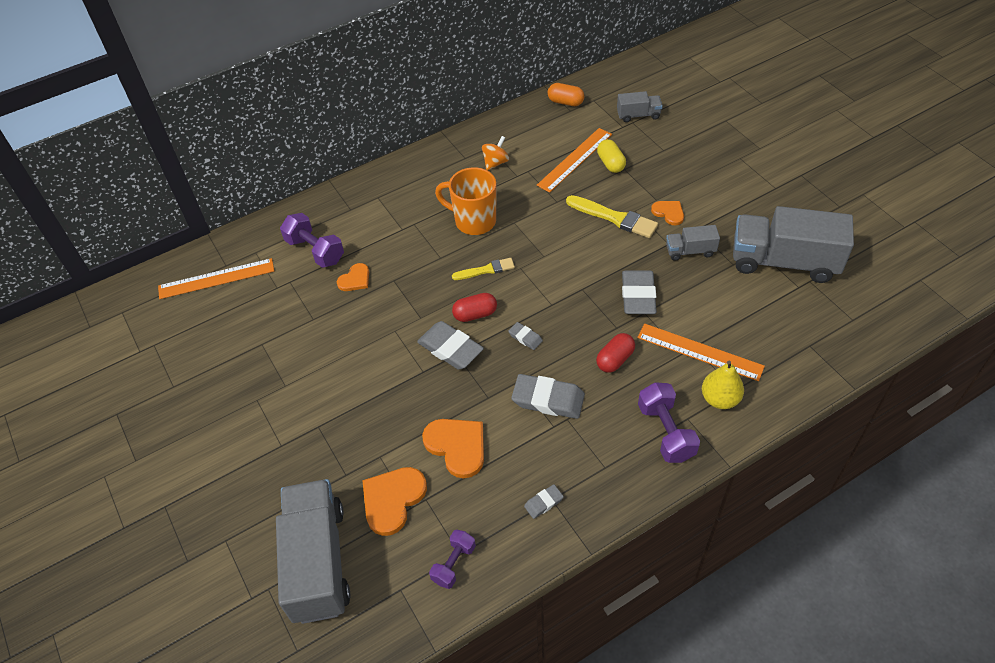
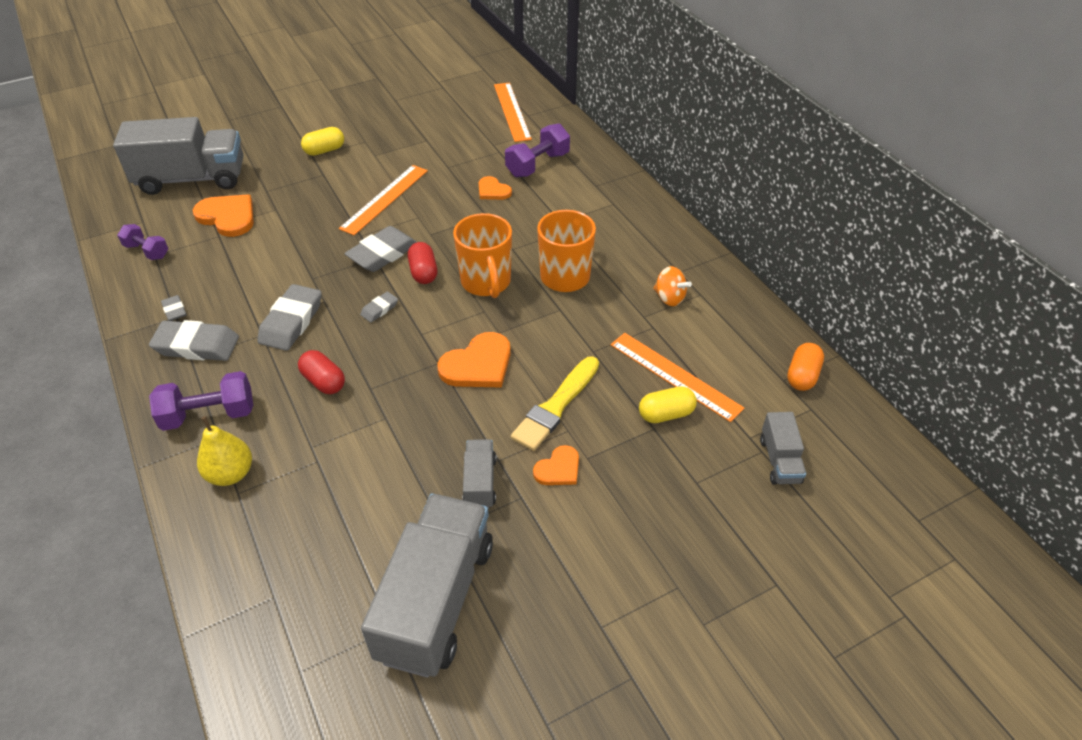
camera: 90 degrees right, 5 degrees down
orange heart [422,419,484,478] -> orange heart moved to [437,332,511,388]
yellow brush [452,258,515,280] -> orange mug [453,213,512,298]
grey eraser [622,270,657,314] -> grey eraser moved to [149,320,239,361]
orange ruler [637,323,765,381] -> orange ruler moved to [339,165,428,235]
none -> yellow capsule [301,127,344,156]

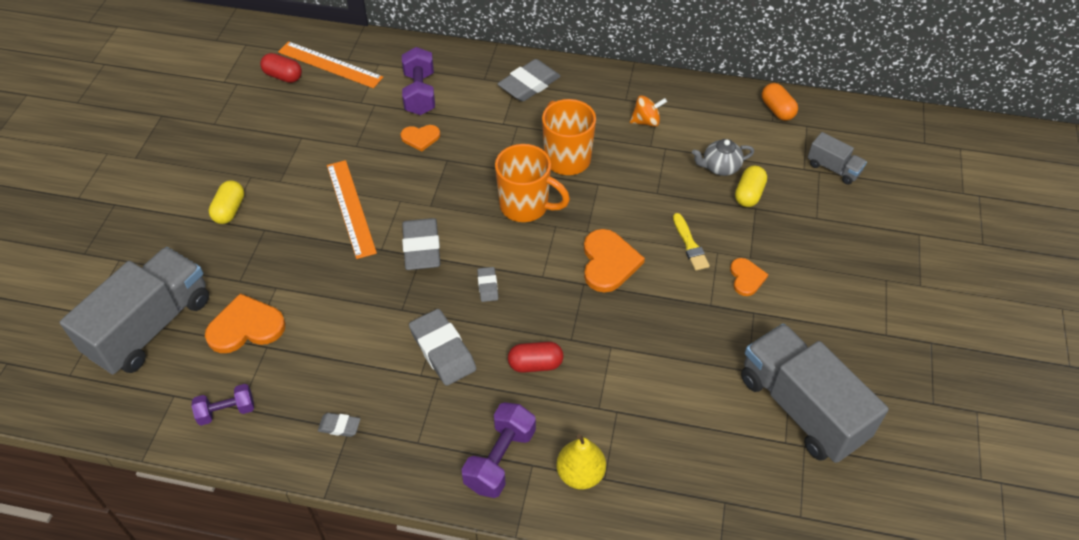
camera: 50 degrees left, 5 degrees up
grey eraser [149,320,239,361] -> grey eraser moved to [498,59,561,101]
red capsule [408,242,437,284] -> red capsule moved to [260,53,302,83]
grey truck [462,439,496,509] -> none
yellow brush [511,356,599,451] -> yellow brush [673,213,710,271], size x0.63
orange ruler [611,333,744,422] -> grey teapot [692,139,754,176]

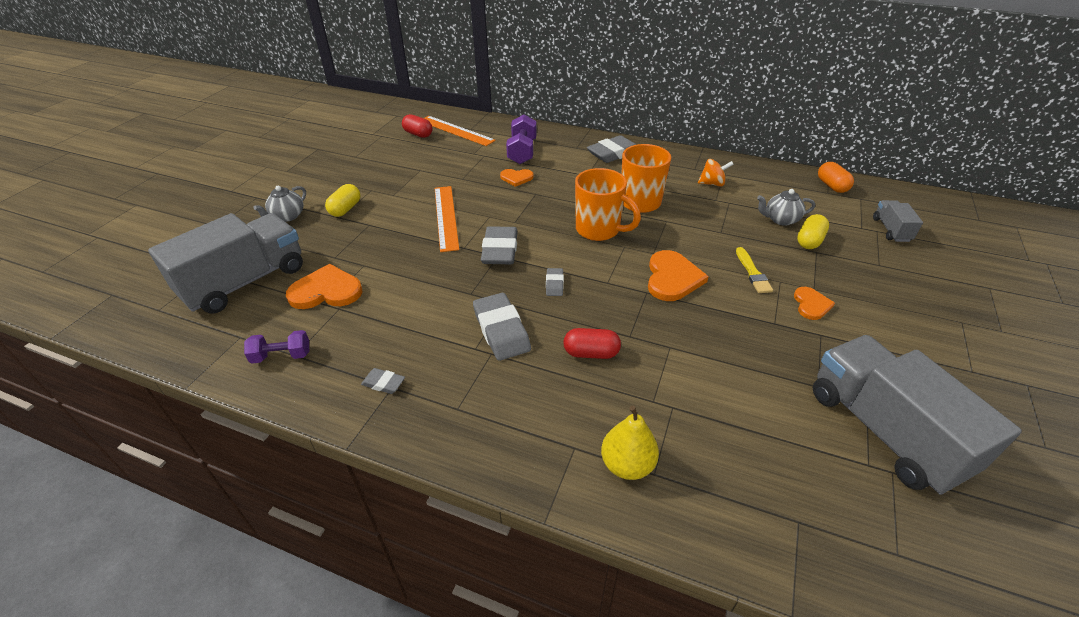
camera: 10 degrees right, 10 degrees down
purple dumbbell [461,402,536,498] -> none
grey truck [808,132,867,185] -> grey truck turned 135 degrees counterclockwise [873,200,923,242]
none -> grey teapot [253,185,306,222]

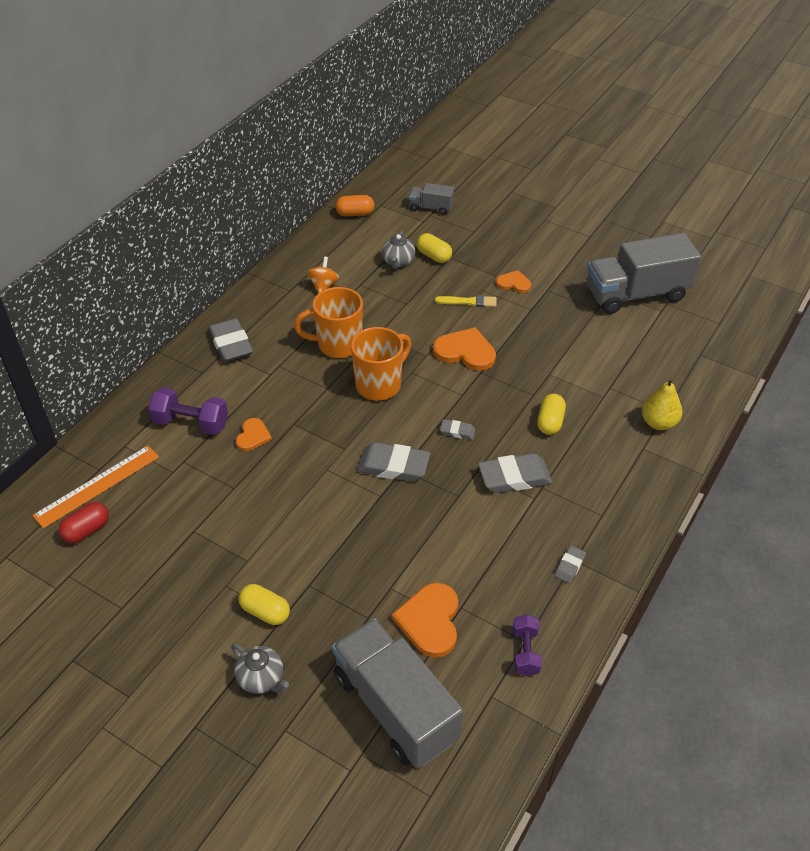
camera: 80 degrees left, 5 degrees up
orange ruler [435,186,459,252] -> none
red capsule [563,328,621,359] -> yellow capsule [537,394,566,435]

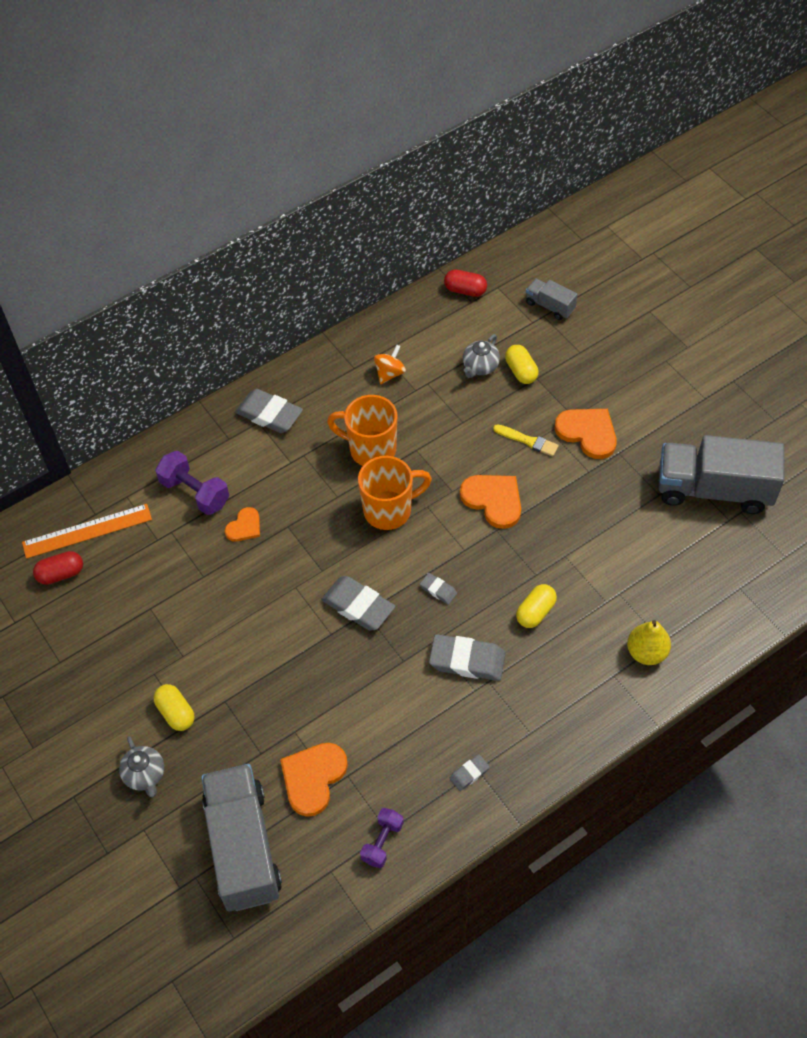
camera: 25 degrees right, 10 degrees up
grey eraser [208,318,253,362] -> grey eraser turned 60 degrees counterclockwise [235,389,303,433]
orange capsule [335,195,375,216] -> red capsule [444,270,487,297]
orange heart [496,270,531,293] -> orange heart [555,409,617,459], size x1.69

